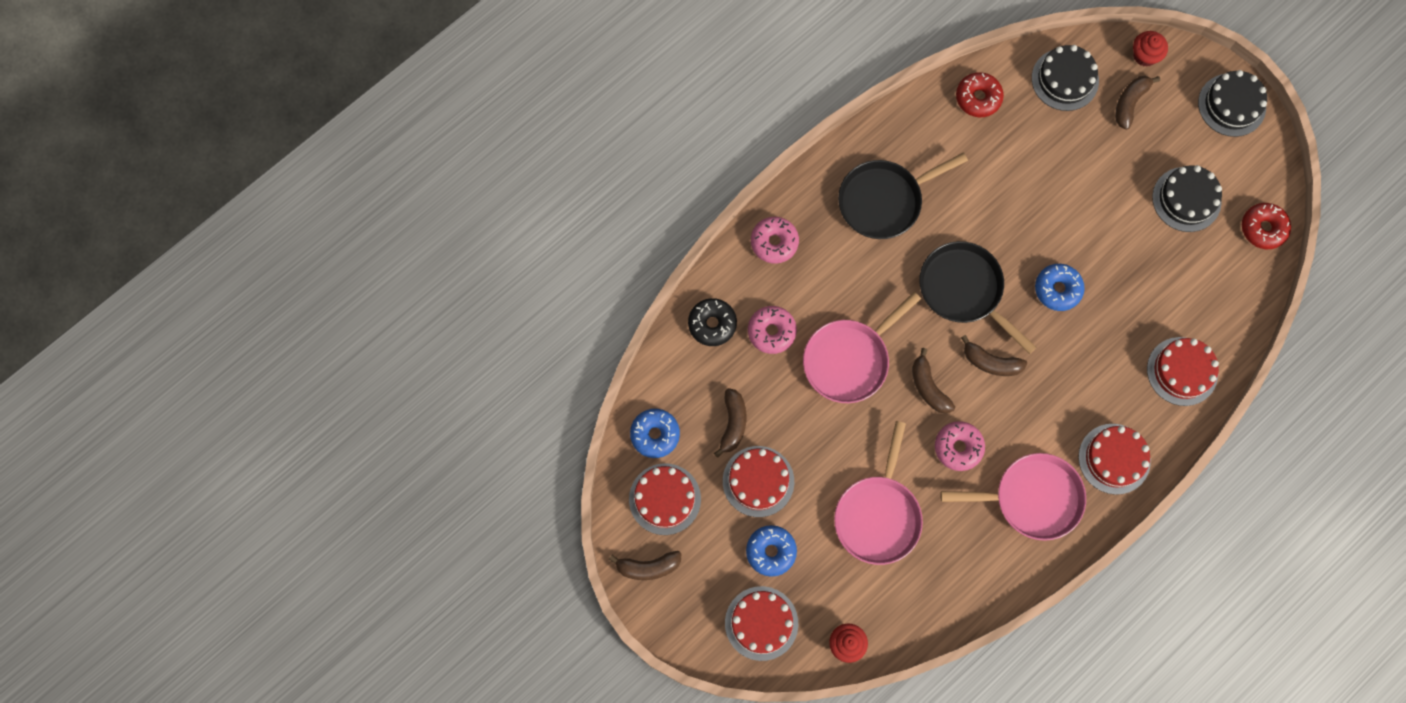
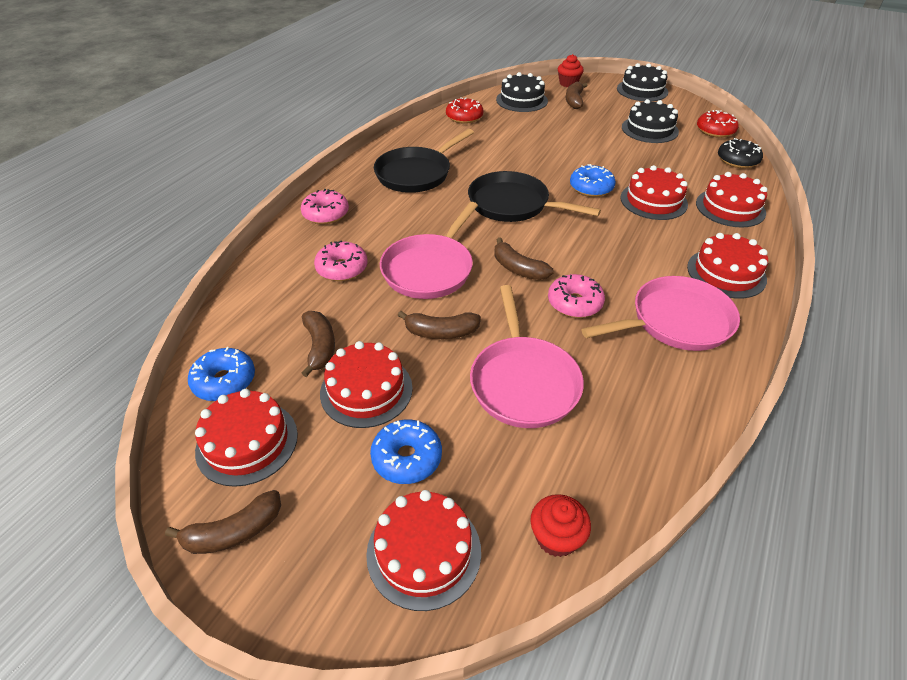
camera: 20 degrees left, 30 degrees down
black donut [688,298,737,346] -> black donut moved to [718,138,763,168]
brown banana [961,335,1027,376] -> brown banana moved to [398,311,481,339]
none -> red cake [620,165,688,220]

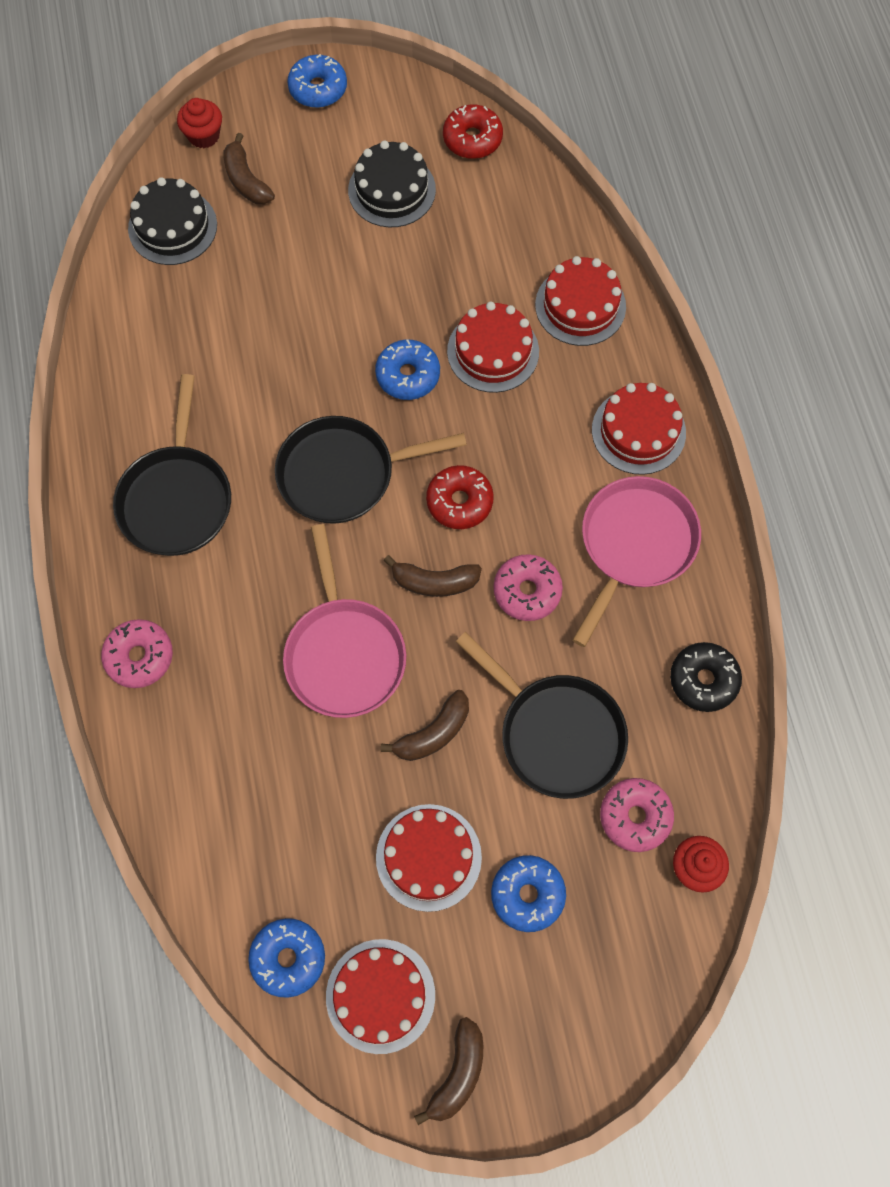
camera: 40 degrees left, 25 degrees up
brown banana [302,311,335,377] -> none
pink donut [314,240,368,281] -> pink donut moved to [600,778,674,852]
red cake [366,490,481,611] -> none
red donut [446,97,484,124] -> red donut moved to [426,465,494,529]
pink pan [470,285,584,428] -> black pan [456,632,628,799]
black cake [617,63,668,101] -> blue donut [287,54,347,108]
black donut [718,138,763,168] -> black donut moved to [670,642,742,712]

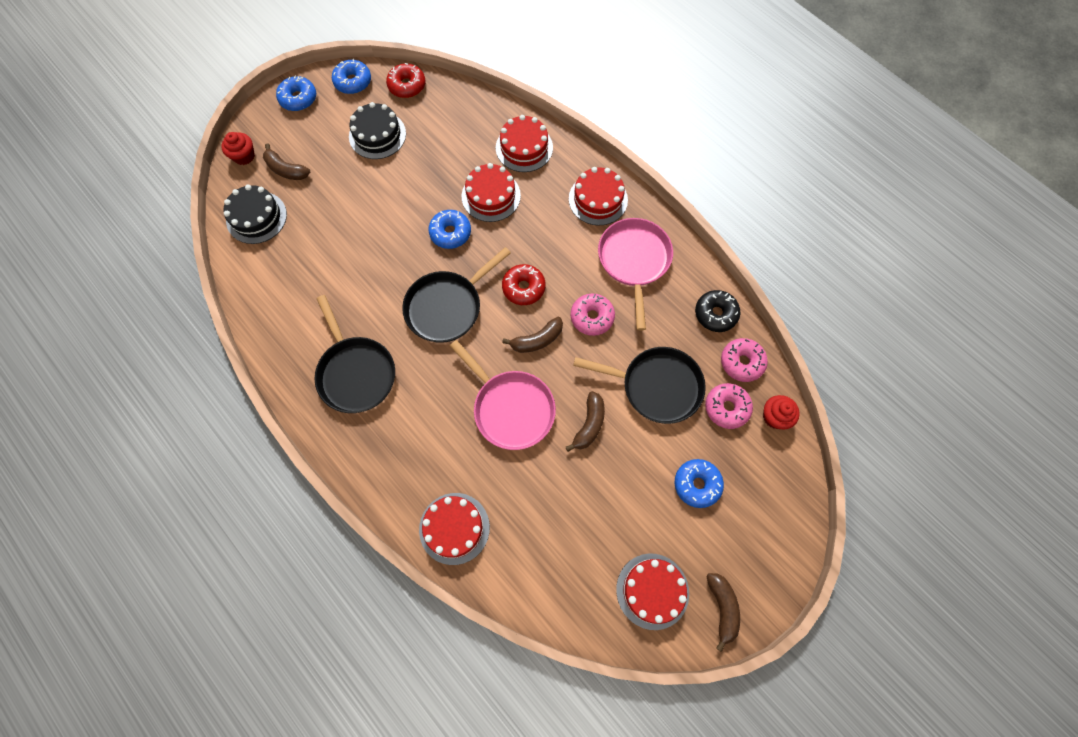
camera: 30 degrees left, 0 degrees up
pink donut [101,619,173,688] -> pink donut moved to [721,338,768,382]
blue donut [248,918,325,998] -> blue donut moved to [332,59,371,94]
red cake [376,804,482,912] -> red cake moved to [419,493,490,565]

